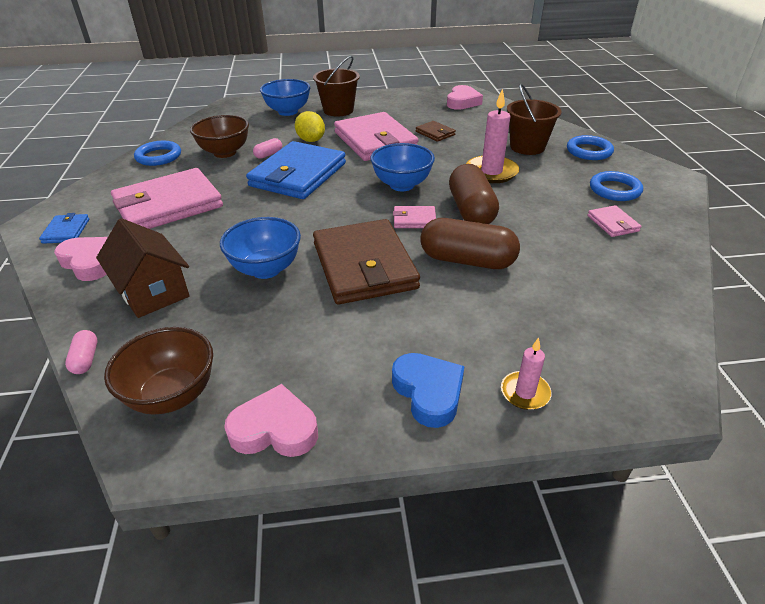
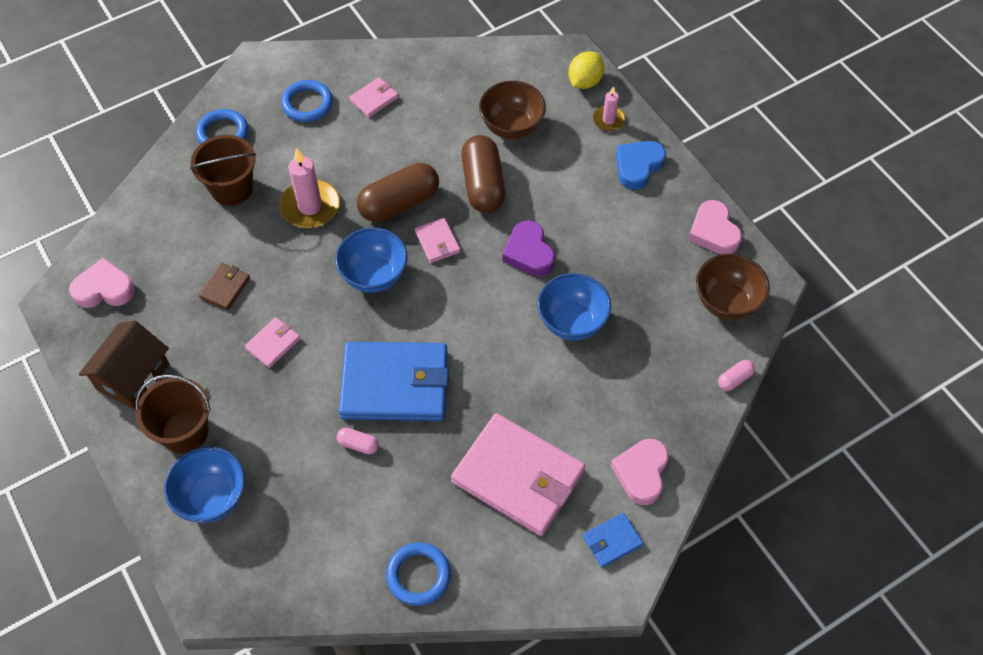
camera: 115 degrees left, 20 degrees up
brown house [96,218,190,318] -> brown house moved to [78,321,169,410]
brown bowl [190,115,249,158] -> brown bowl moved to [479,81,546,139]
yellow lemon [295,111,325,142] -> yellow lemon moved to [568,51,604,89]
brown wallet [313,219,420,305] -> purple heart [502,220,555,276]
pink wallet [334,112,419,161] -> pink wallet [245,317,300,368], size x0.44

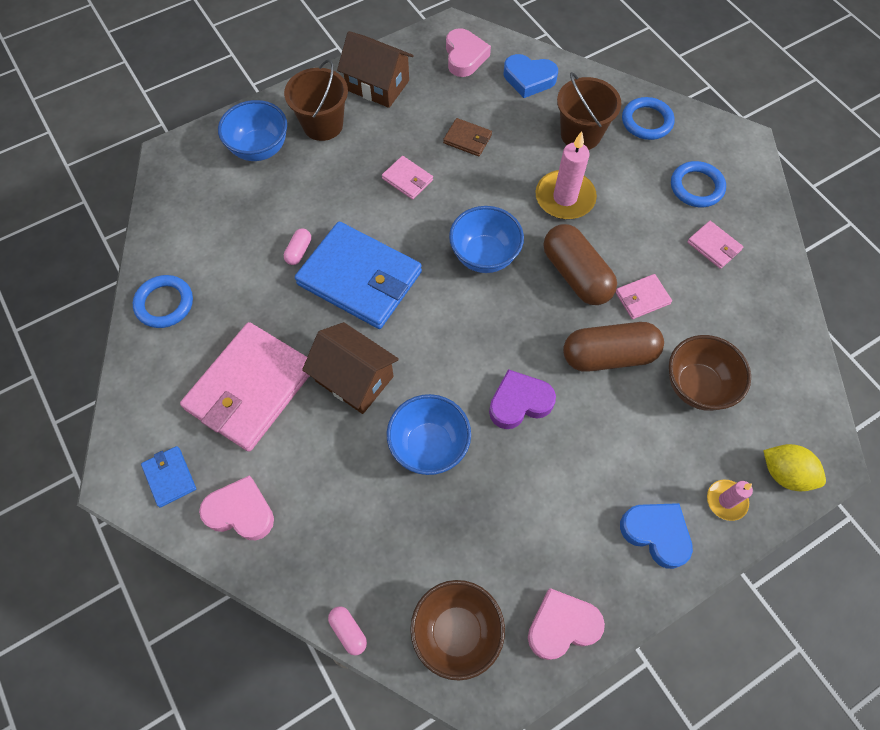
camera: 90 degrees right, 5 degrees up
blue wallet [339,342,449,421] -> blue wallet turned 60 degrees counterclockwise [295,222,422,329]
pink wallet [415,218,460,263] -> pink wallet moved to [616,274,672,319]
none -> brown house [302,322,399,414]
none -> blue heart [504,54,558,98]

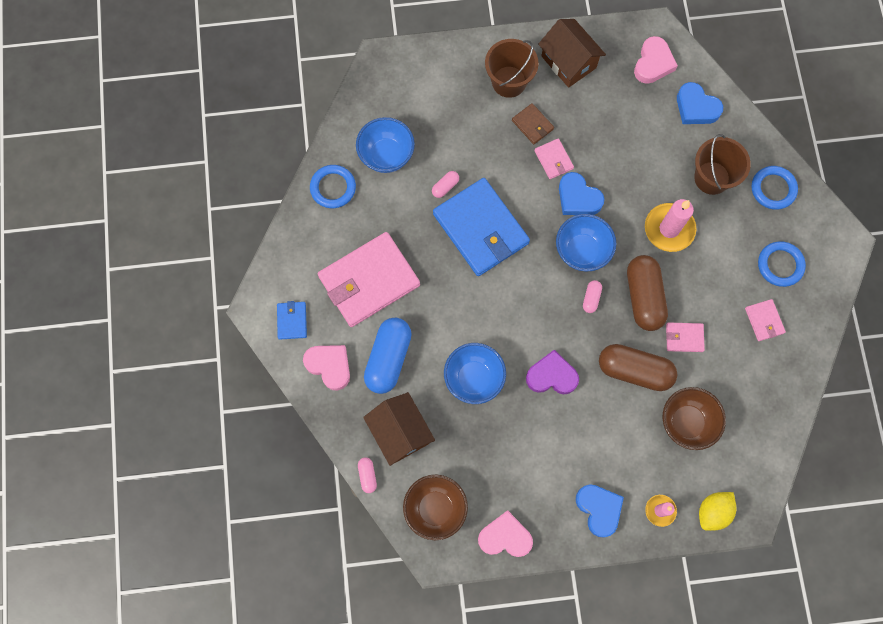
camera: 25 degrees right, 10 degrees up
blue bowl [218,100,287,161] -> blue bowl moved to [356,117,415,173]
brown house [302,322,399,414] -> brown house moved to [363,392,435,466]
brown wallet [443,118,492,156] -> brown wallet moved to [512,103,554,144]
yellow lemon [763,444,826,491] -> yellow lemon turned 75 degrees clockwise [699,492,736,531]
none -> blue capsule [364,318,412,394]
none -> blue heart [559,172,604,215]
none -> pink capsule [583,280,602,313]

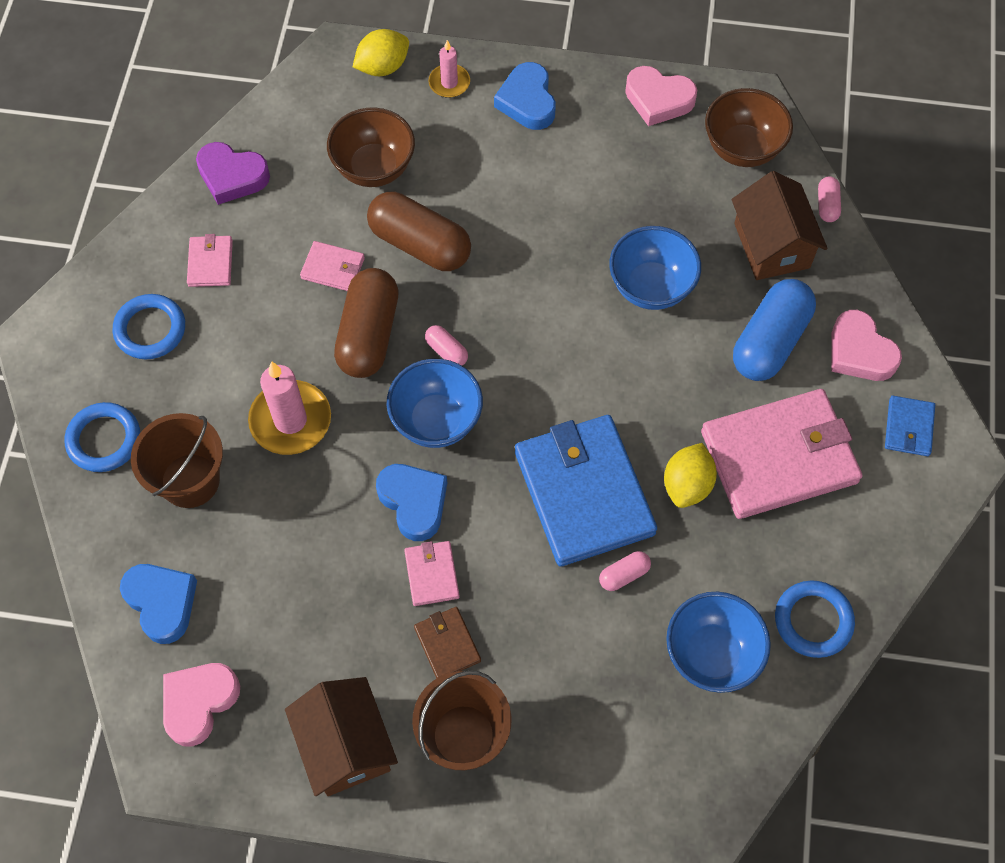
camera: 165 degrees left, 10 degrees down
purple heart [526,350,579,394] -> purple heart moved to [196,142,270,205]
pink capsule [583,280,602,313] -> pink capsule turned 75 degrees counterclockwise [425,325,468,366]
none -> yellow lemon [664,443,717,508]

